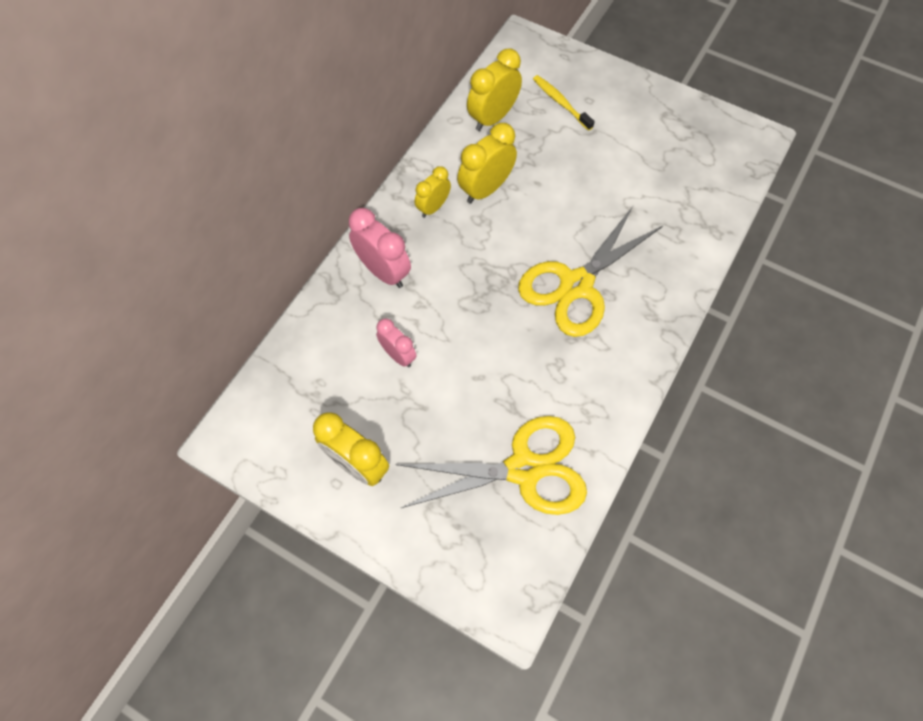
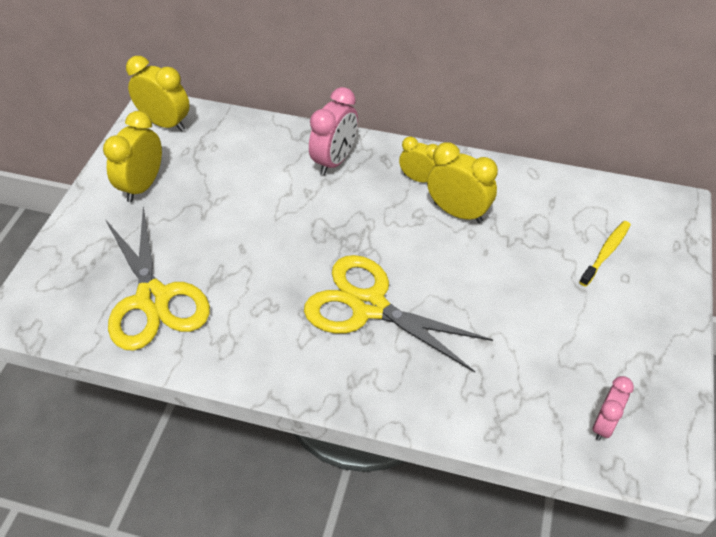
camera: 75 degrees right, 15 degrees down
pink clock [376,318,417,367] -> pink clock moved to [593,376,634,441]
yellow clock [467,48,522,131] -> yellow clock moved to [126,56,190,132]

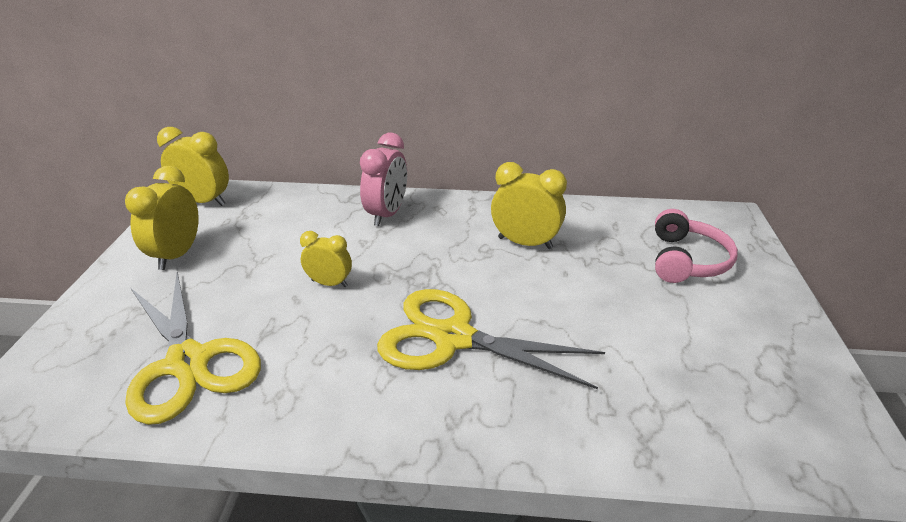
camera: 10 degrees left, 15 degrees down
yellow clock [399,137,438,182] -> yellow clock moved to [300,231,352,287]
yellow toothbrush [579,221,631,287] -> pink headphones [655,209,738,283]
pink clock [593,376,634,441] -> none

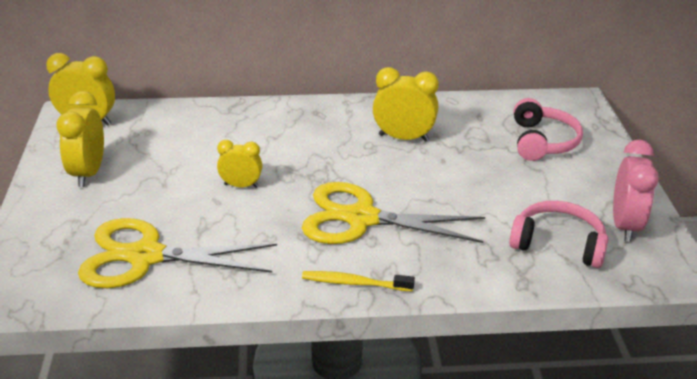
camera: 10 degrees left, 0 degrees up
yellow scissors [125,272,261,425] -> yellow scissors turned 135 degrees clockwise [78,218,277,288]
pink clock [360,133,407,226] -> pink clock moved to [613,140,659,242]
none -> yellow toothbrush [302,271,415,292]
none -> pink headphones [509,201,608,268]

